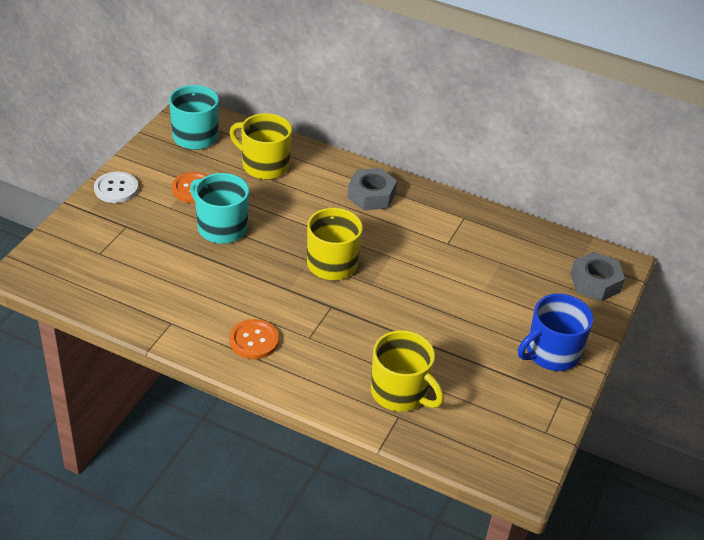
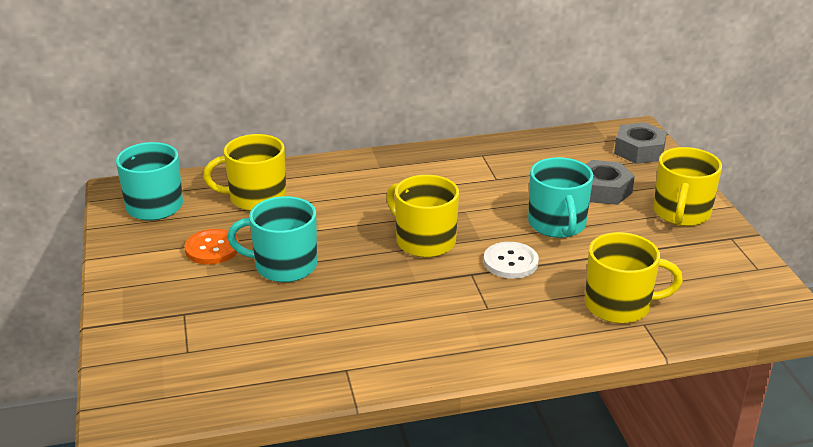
camera: 35 degrees left, 10 degrees down
white button [94,171,138,203] -> white button moved to [484,242,539,279]
orange button [229,319,279,359] -> none
grey nut [347,168,397,210] -> grey nut moved to [586,160,635,205]
blue mug [518,294,593,371] -> yellow mug [653,147,722,226]
none -> turquoise mug [528,157,593,238]

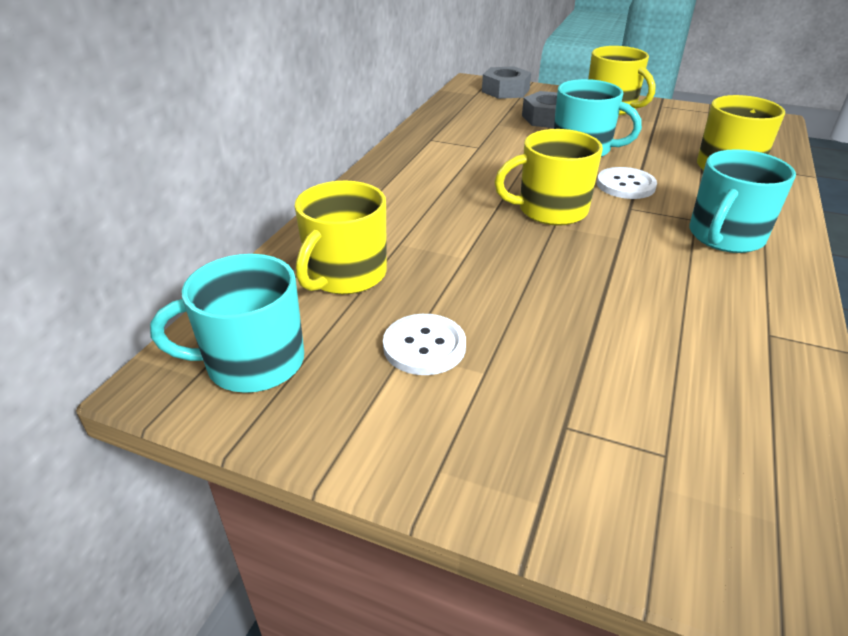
camera: 55 degrees left, 5 degrees up
orange button [185,229,239,265] -> white button [383,314,466,375]
turquoise mug [227,196,317,282] -> turquoise mug moved to [689,149,796,253]

